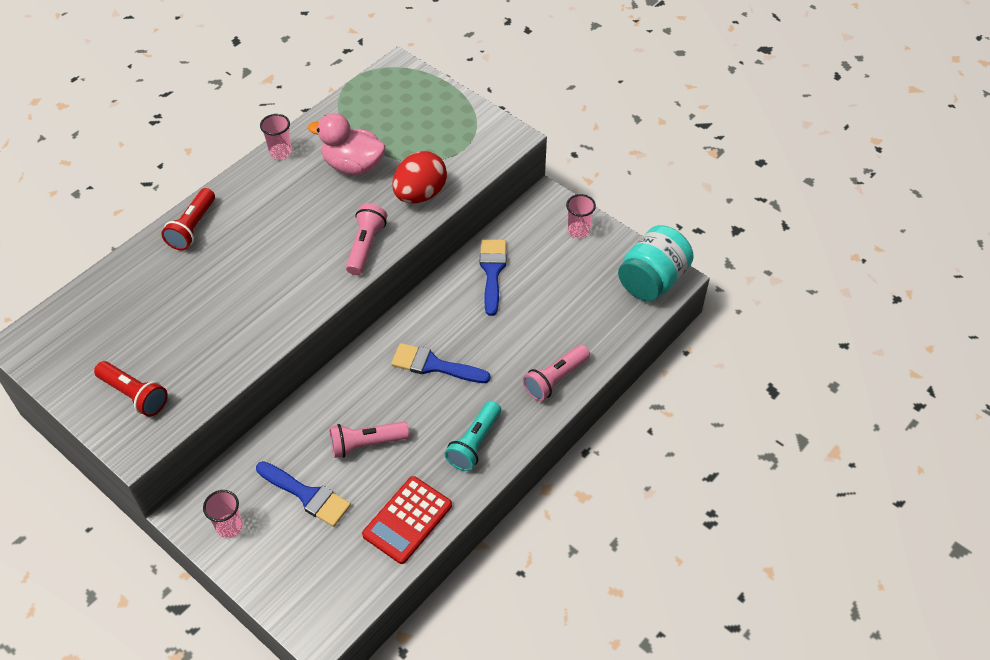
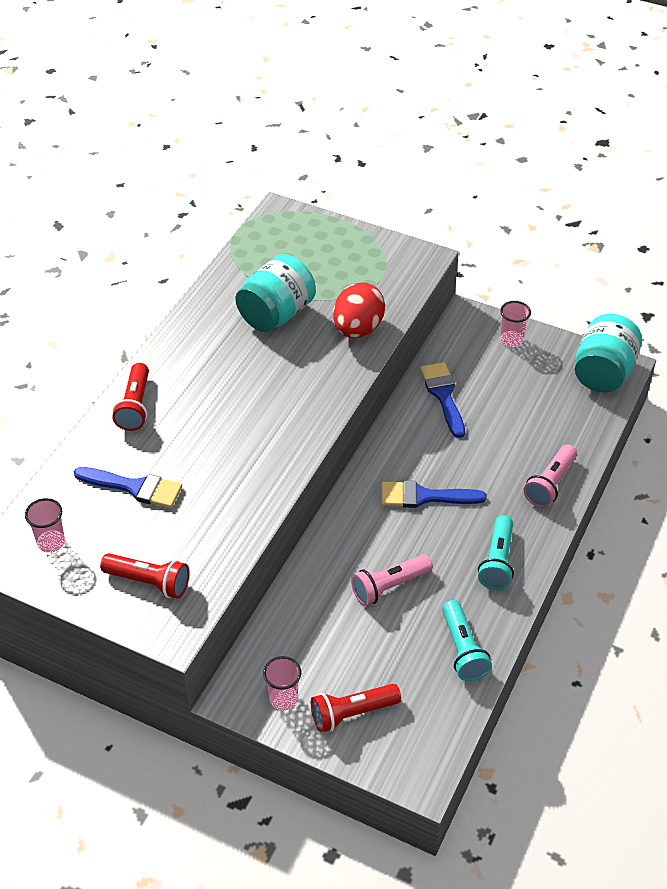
camera: 15 degrees left, 5 degrees down
blue brush [256,461,351,527] -> blue brush moved to [74,467,182,508]
pink cup [260,114,292,160] -> pink cup moved to [25,498,65,553]
pink duck [308,113,386,175] -> turquoise jar [235,254,316,332]
pink flashlight [346,203,387,275] -> none
red calculator [362,476,452,564] -> turquoise flashlight [442,600,492,681]
none -> red flashlight [311,684,401,733]

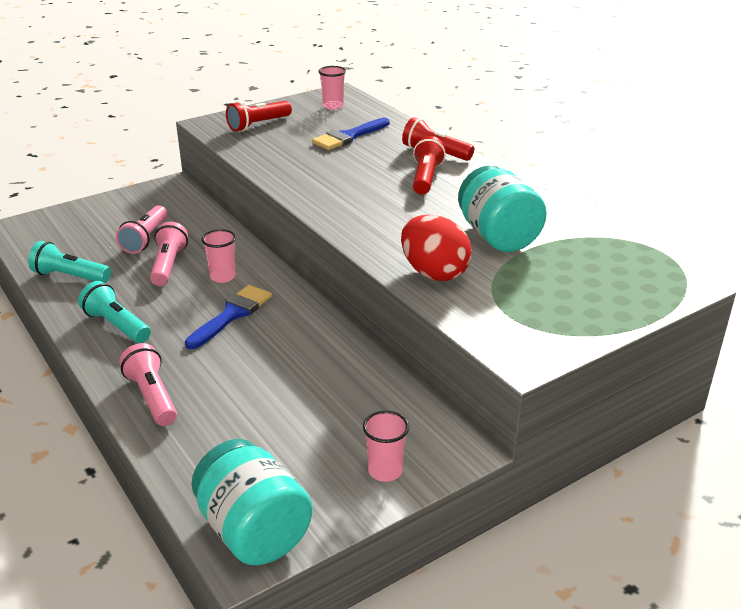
camera: 120 degrees right, 15 degrees down
pink cup [263,656,301,710] -> pink cup moved to [201,229,236,283]
red flashlight [311,684,401,733] -> red flashlight moved to [413,136,446,195]
blue brush [420,362,465,438] -> none
none -> pink flashlight [116,205,168,254]

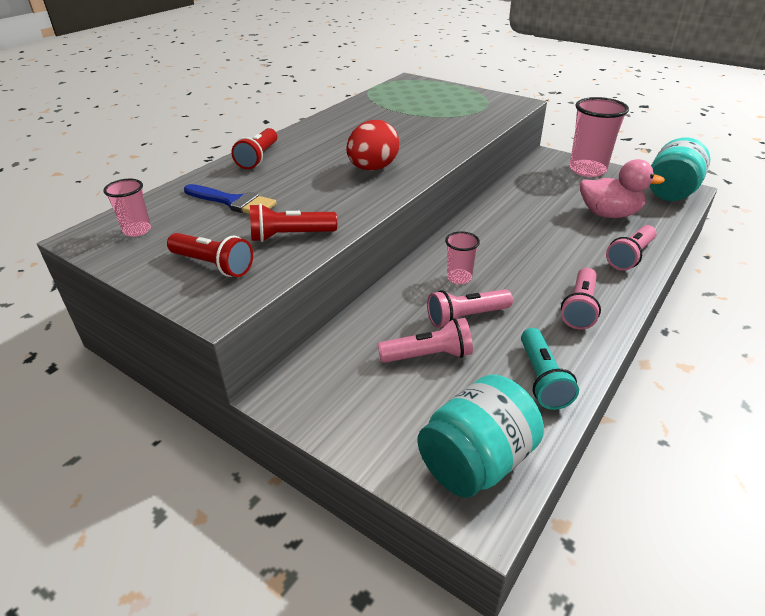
camera: 110 degrees left, 5 degrees up
turquoise flashlight [78,281,151,343] -> pink flashlight [561,268,601,330]
blue brush [185,285,272,349] -> none
pink cup [363,411,409,482] -> pink cup [569,97,629,177], size x1.92
red egg [401,215,472,281] -> red egg moved to [347,120,399,171]
red flashlight [413,136,446,195] -> red flashlight moved to [250,203,337,242]
turquoise jar [458,166,547,252] -> turquoise jar moved to [417,374,544,498]
none -> pink duck [580,159,665,218]

